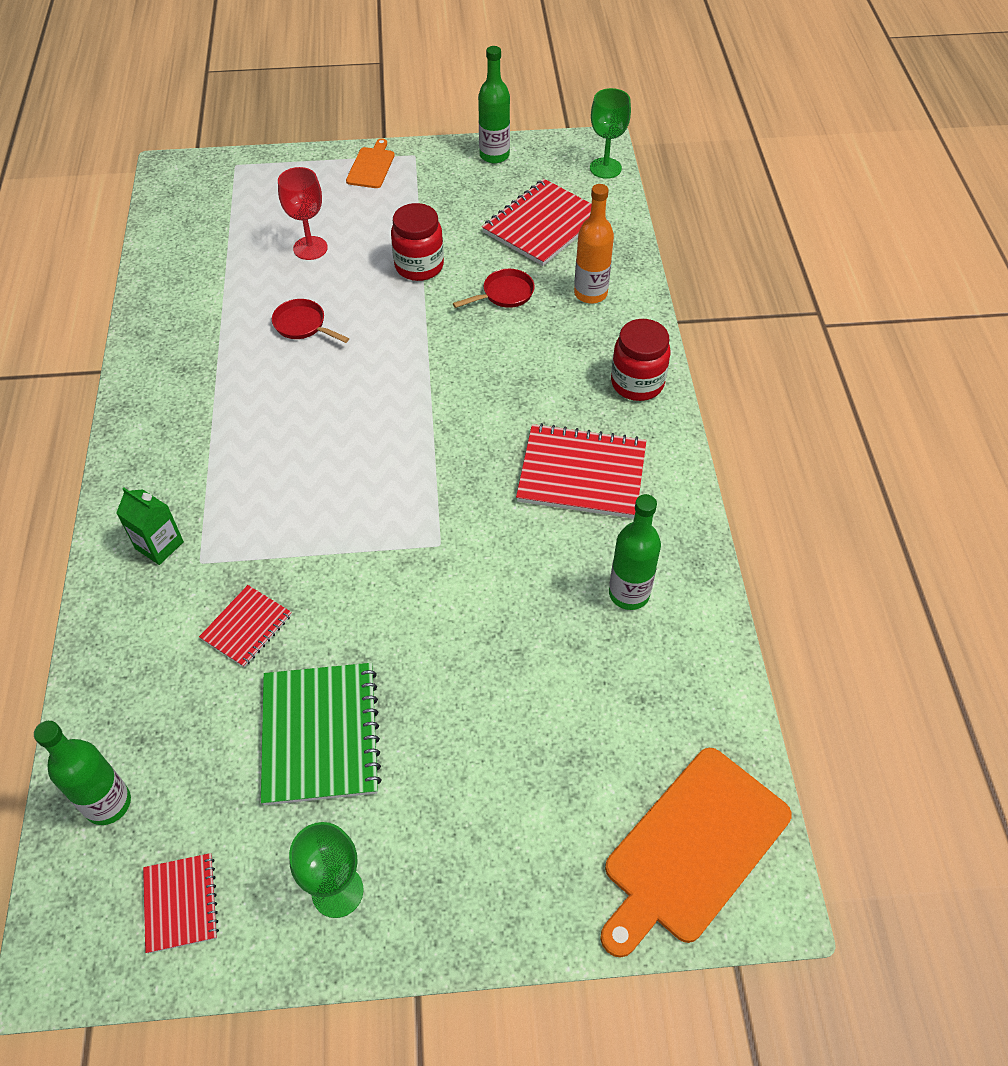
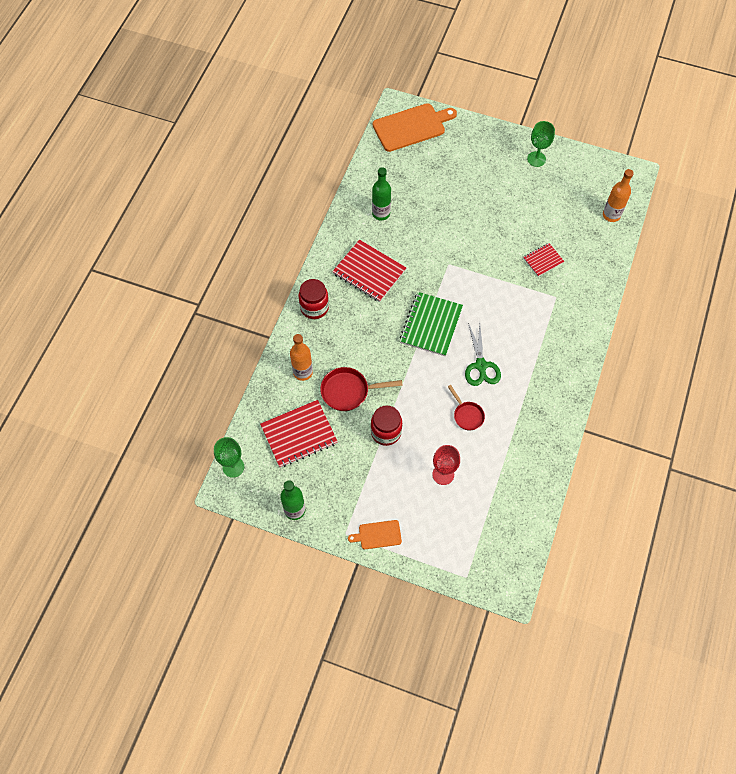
camera: 155 degrees left, 10 degrees up
green bottle [34,721,131,825] -> orange bottle [603,169,634,222]
green carton [116,488,184,565] -> none
red notebook [143,853,219,954] -> none
green notebook [261,663,382,805] -> green notebook moved to [400,292,463,356]
orange cutting board [346,139,395,188] -> orange cutting board turned 45 degrees clockwise [348,520,402,549]
red pan [453,269,535,308] -> red pan [320,367,403,411], size x1.57
none -> green scissors [465,323,501,386]

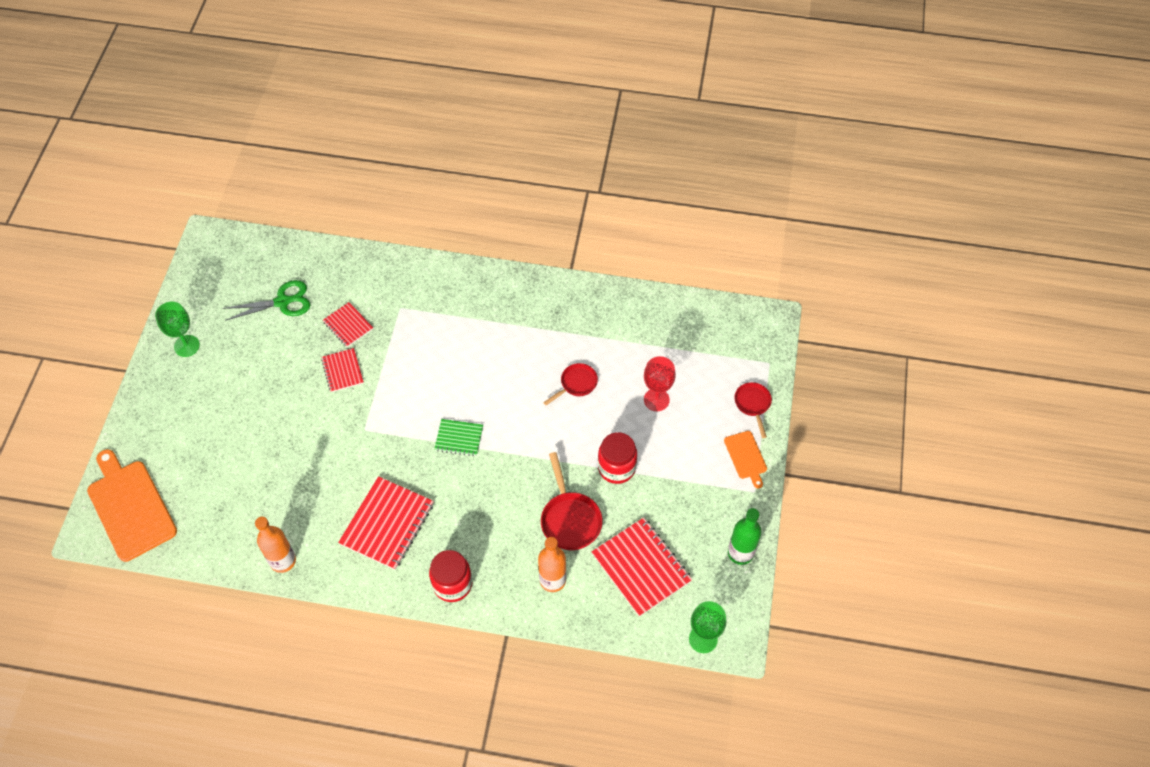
camera: 100 degrees left, 5 degrees down
green bottle [372,167,391,220] -> none
green notebook [400,292,463,356] -> green notebook [434,419,483,456], size x0.56
green scissors [465,323,501,386] -> green scissors moved to [223,280,310,321]
orange bottle [603,169,634,222] -> orange bottle moved to [255,517,296,573]
none -> red notebook [321,348,364,392]
none -> red pan [734,382,772,438]

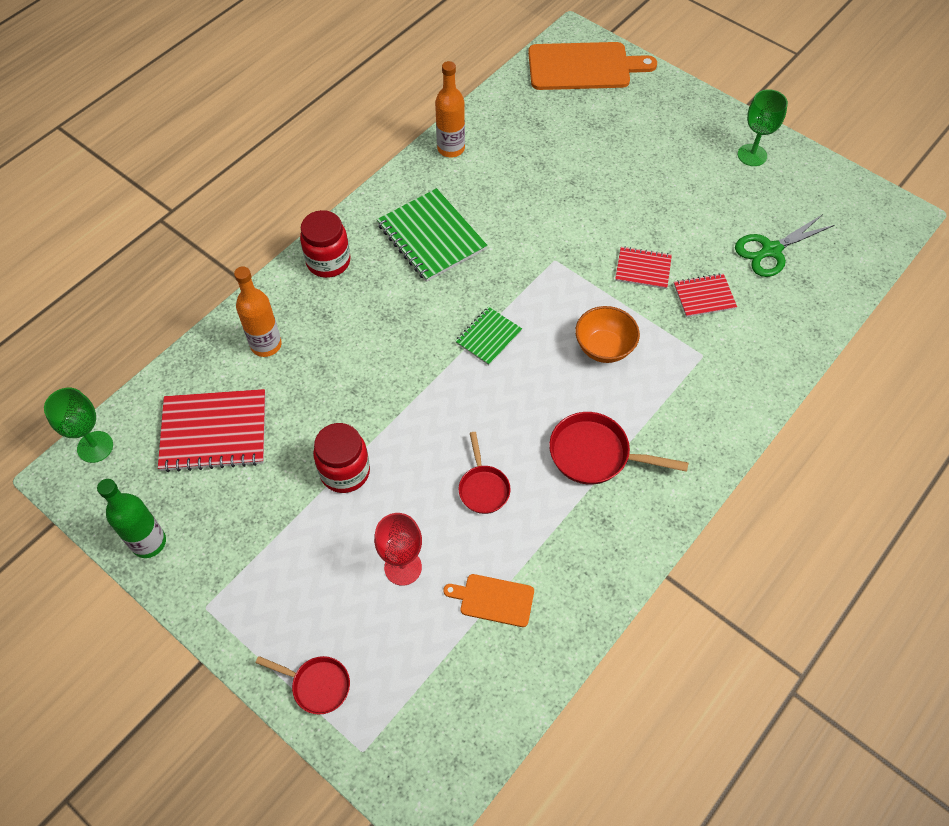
camera: 120 degrees right, 0 degrees up
green scissors [223,280,310,321] -> green scissors turned 45 degrees clockwise [735,214,835,277]
red notebook [338,476,434,570] -> green notebook [377,188,487,282]
red pan [541,452,603,550] -> red pan moved to [549,412,688,484]
orange cutting board [724,431,767,488] -> orange cutting board moved to [443,574,534,627]
none -> orange bowl [575,306,640,363]

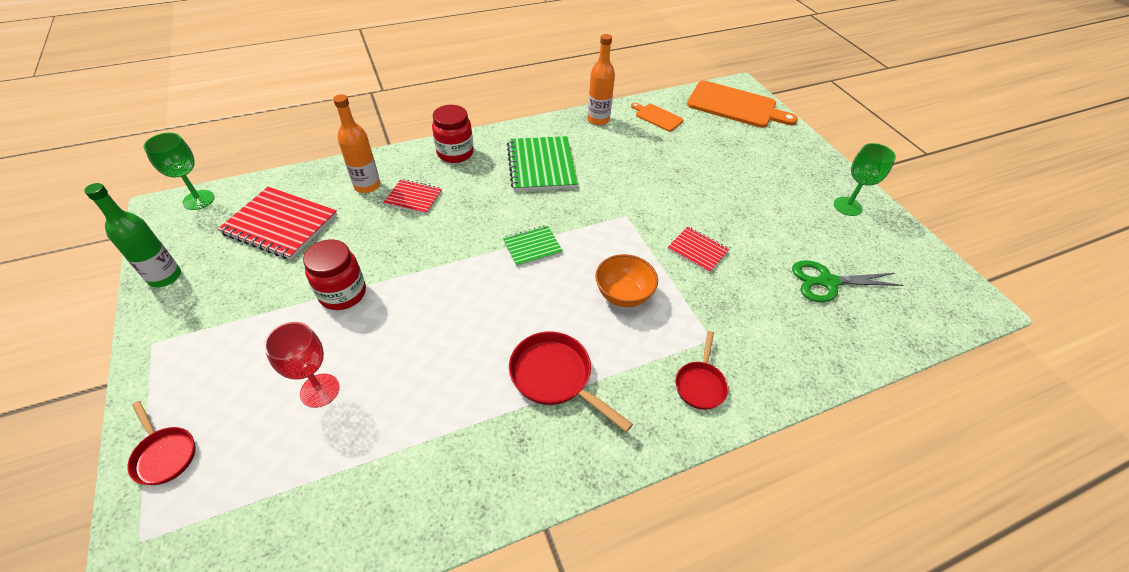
camera: 25 degrees right, 10 degrees down
orange cutting board [443,574,534,627] -> orange cutting board moved to [631,103,683,132]
red pan [458,432,511,514] -> red pan moved to [676,331,728,410]
red notebook [674,273,737,317] -> red notebook moved to [384,179,442,214]

